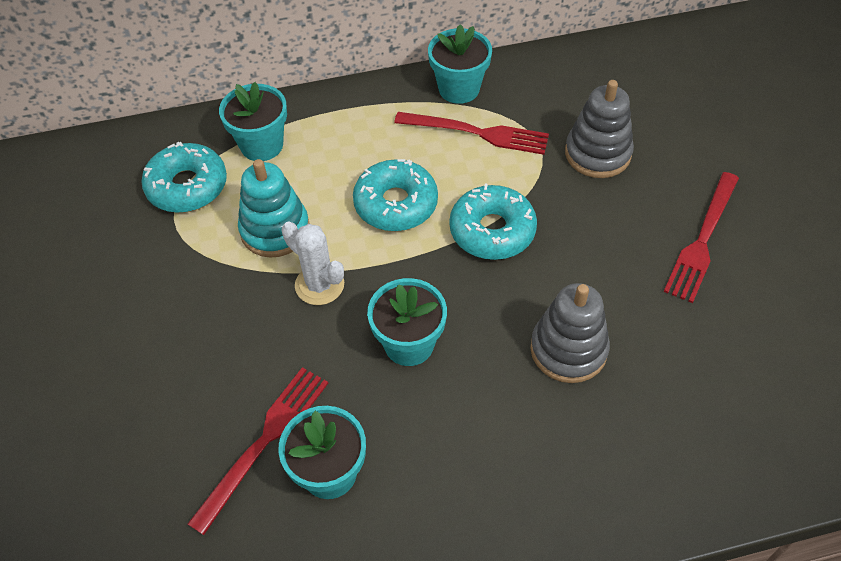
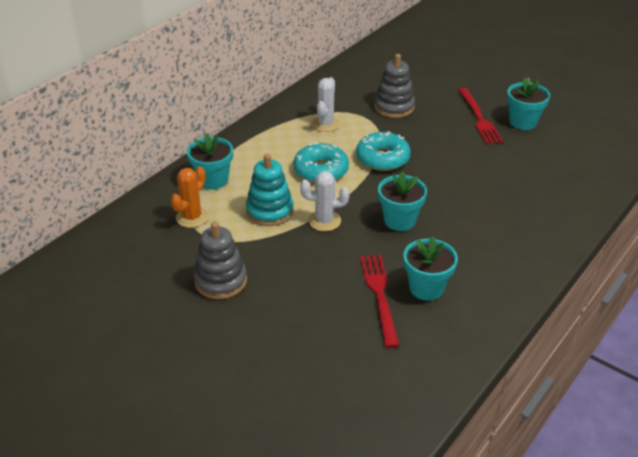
camera: 40 degrees left, 15 degrees down
turquoise donut [141,142,227,213] -> orange cactus [171,166,209,228]
red fork [394,112,549,155] -> white cactus [312,77,340,132]
turquoise flower pot [428,24,492,104] -> turquoise flower pot moved to [507,77,550,130]
grey stacking toy [530,283,610,383] -> grey stacking toy moved to [194,222,247,299]

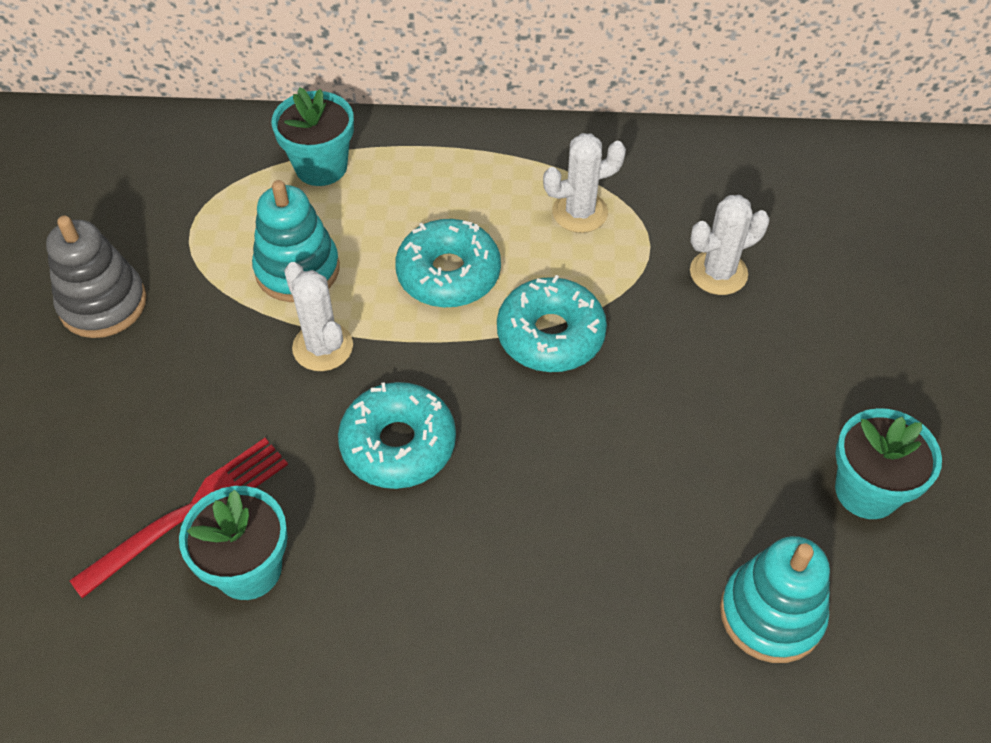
camera: 55 degrees right, 15 degrees up
orange cactus [171,166,209,228] -> none
grey stacking toy [374,54,415,118] -> white cactus [690,195,770,295]
turquoise flower pot [378,171,427,231] -> turquoise donut [338,382,456,489]
red fork [458,88,503,144] -> none
none -> turquoise stacking toy [720,536,830,663]

